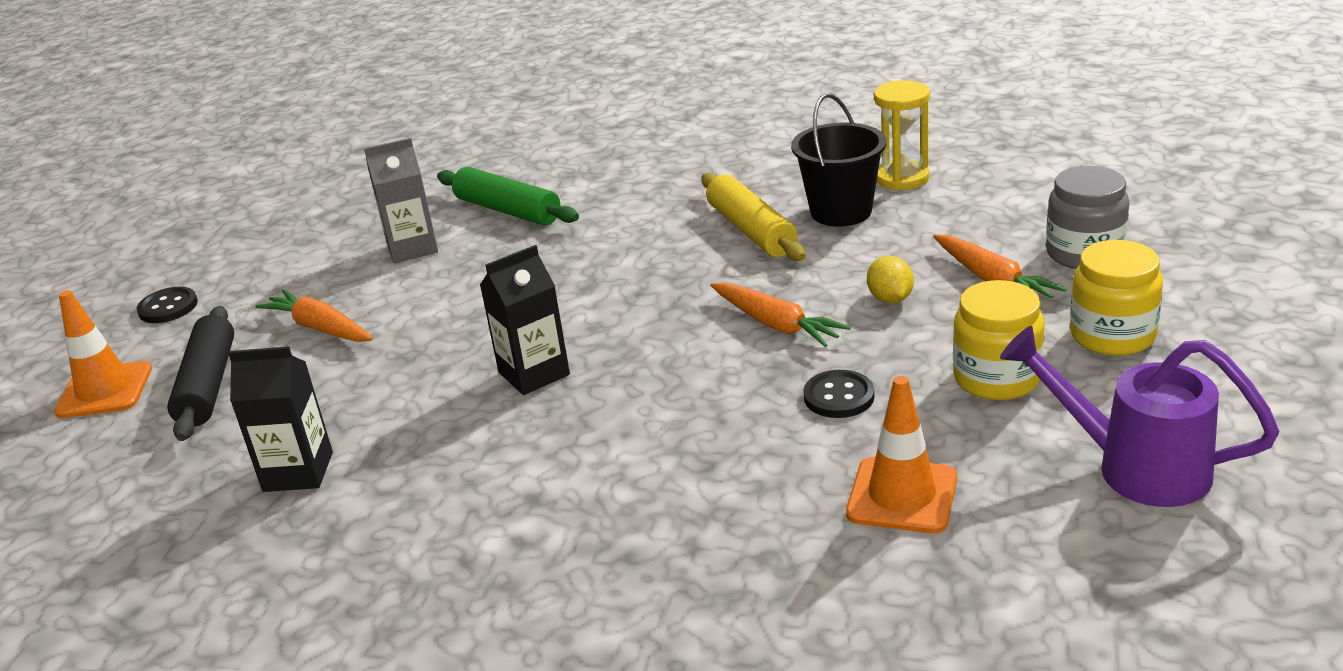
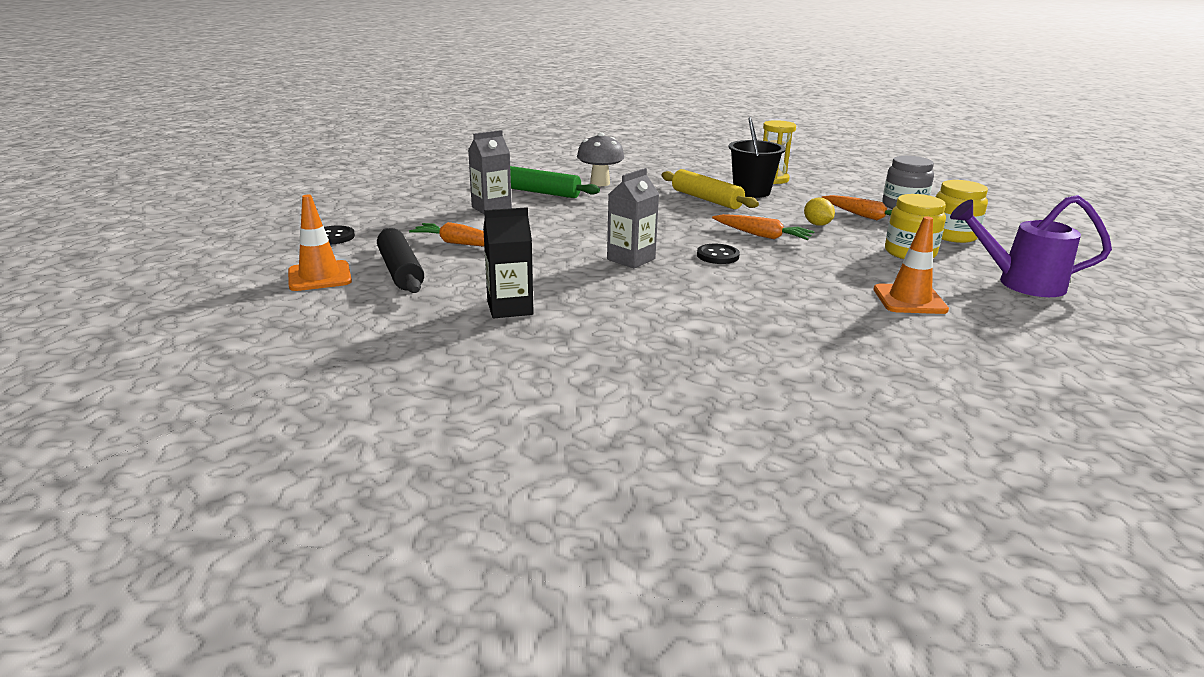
camera: 20 degrees left, 5 degrees down
black carton [480,245,570,395] -> grey carton [607,168,659,268]
black button [803,370,875,418] -> black button moved to [697,244,740,264]
none -> grey mushroom [577,132,624,186]

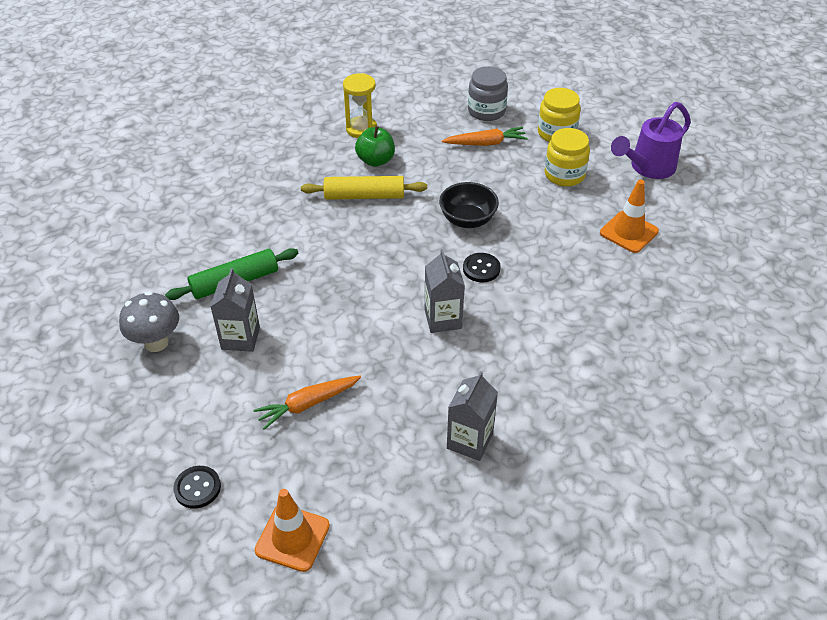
camera: 50 degrees left, 20 degrees up
black rolling pin [377,228,424,293] -> none
black carton [483,207,534,319] -> grey carton [447,371,498,461]
grey mushroom [577,132,624,186] -> grey mushroom moved to [119,291,179,352]
orange carrot [712,214,815,240] -> black bowl [439,182,499,228]
black bucket [729,117,786,198] -> green apple [355,126,395,167]
yellow lemon [804,198,835,226] -> none

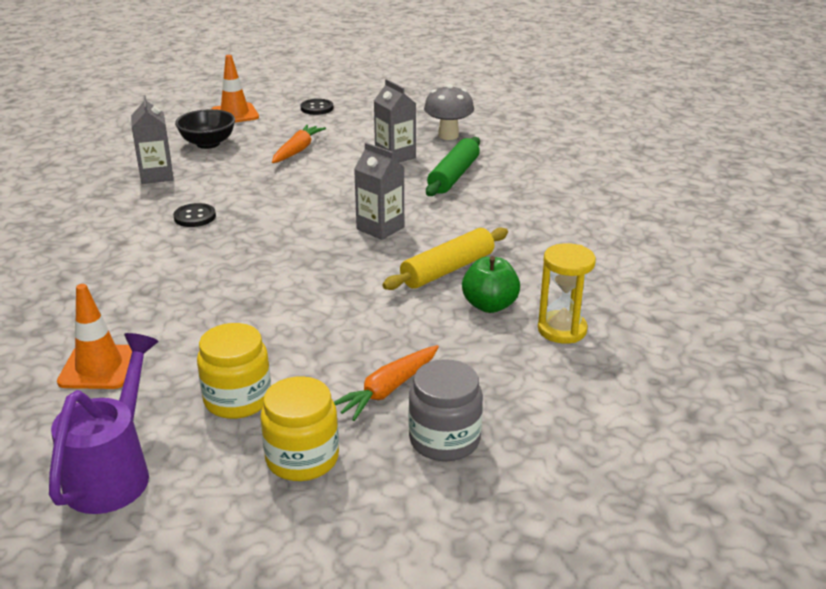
camera: 140 degrees right, 15 degrees down
grey carton [425,249,465,333] -> grey carton moved to [354,143,404,240]
black bowl [439,182,499,228] -> black bowl moved to [175,109,235,149]
black button [463,253,501,282] -> black button moved to [173,203,216,227]

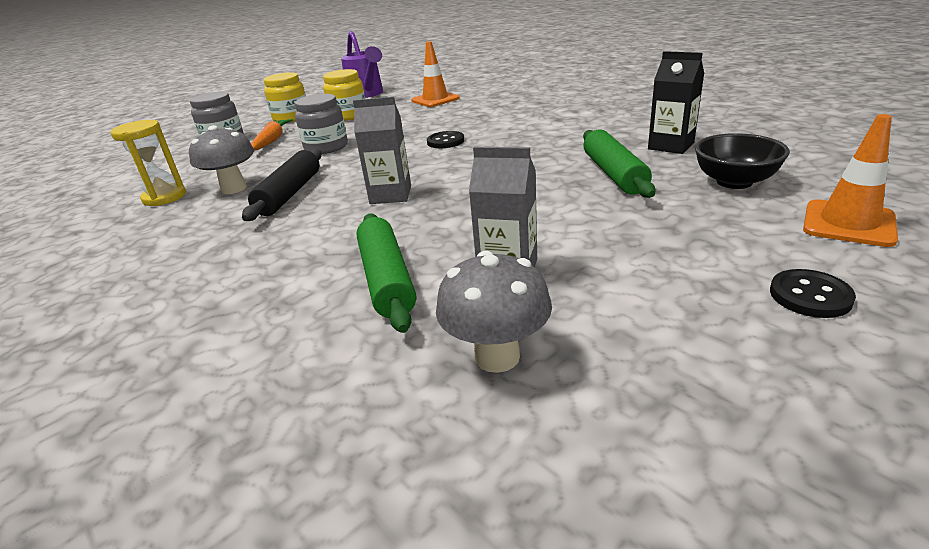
camera: 145 degrees right, 0 degrees up
grey carton [131,95,174,184] -> black carton [648,51,705,154]
black button [173,203,216,227] -> black button moved to [427,131,464,148]
orange carrot [272,125,326,163] -> none
yellow rolling pin [382,227,508,290] -> black rolling pin [242,149,322,221]
green apple [462,256,520,313] -> grey mushroom [189,125,254,194]
none -> grey jar [295,94,348,154]
none -> green rolling pin [583,129,656,198]

